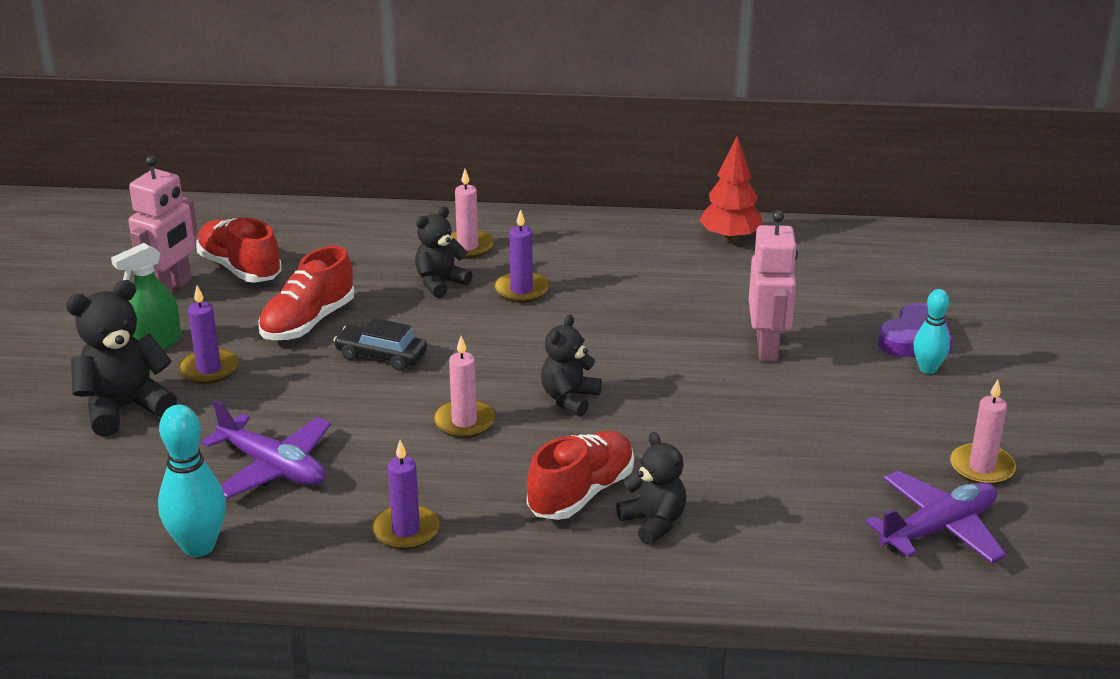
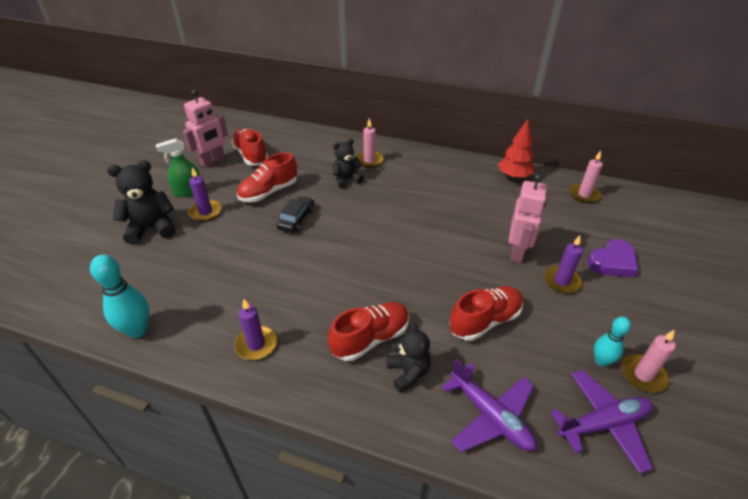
camera: 15 degrees right, 10 degrees up
purple plane [201,400,331,499] -> purple plane moved to [441,359,537,452]
black car [333,318,427,371] -> black car turned 75 degrees clockwise [277,196,314,233]
pink candle [433,336,495,438] -> pink candle moved to [569,151,603,203]
purple candle [494,209,549,303] -> purple candle moved to [544,235,583,293]
black teddy bear [541,315,602,416] -> none
turquoise bowling pin [914,289,950,374] -> turquoise bowling pin moved to [594,316,631,367]
none -> red shoe [450,286,523,341]

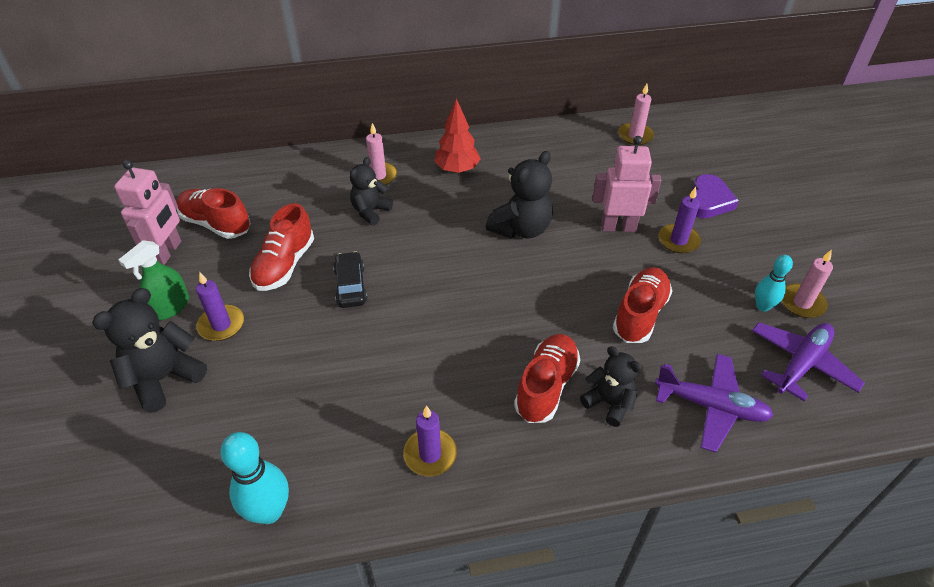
camera: 30 degrees left, 5 degrees up
red tree [498,119,534,179] -> red tree moved to [434,98,481,173]
pink robot [508,174,547,263] -> pink robot turned 75 degrees counterclockwise [593,136,661,232]
none -> black teddy bear [486,151,553,239]

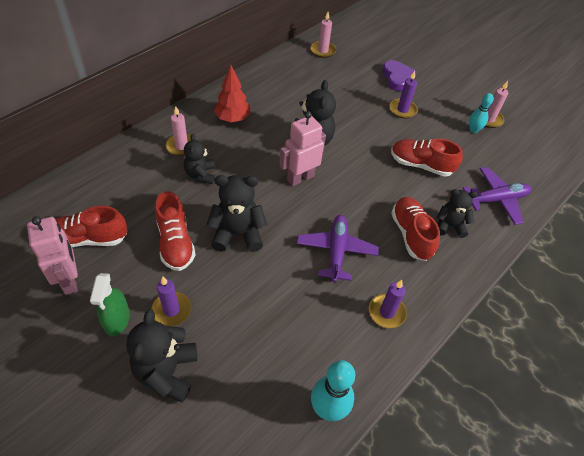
camera: 40 degrees left, 5 degrees up
black car [333,251,368,308] -> black teddy bear [206,175,267,252]
pink robot [593,136,661,232] -> pink robot moved to [279,111,326,186]
red shoe [613,267,672,343] -> red shoe turned 60 degrees counterclockwise [391,139,463,177]
purple plane [752,322,865,402] -> purple plane moved to [297,215,379,282]

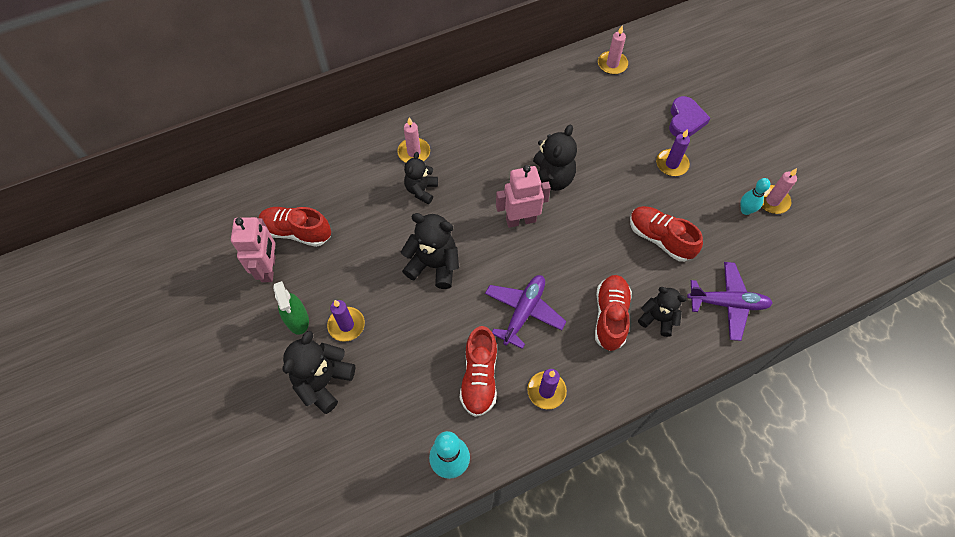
camera: 25 degrees right, 10 degrees up
green spray bottle [90,273,130,336] -> green spray bottle turned 45 degrees counterclockwise [273,281,309,335]
red shoe [155,191,196,271] -> red shoe moved to [460,326,497,417]
red tree [214,65,251,122] -> none

